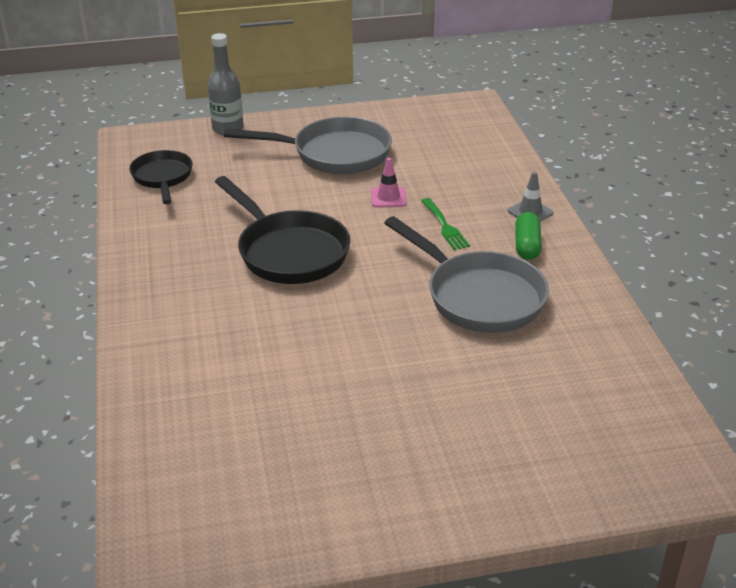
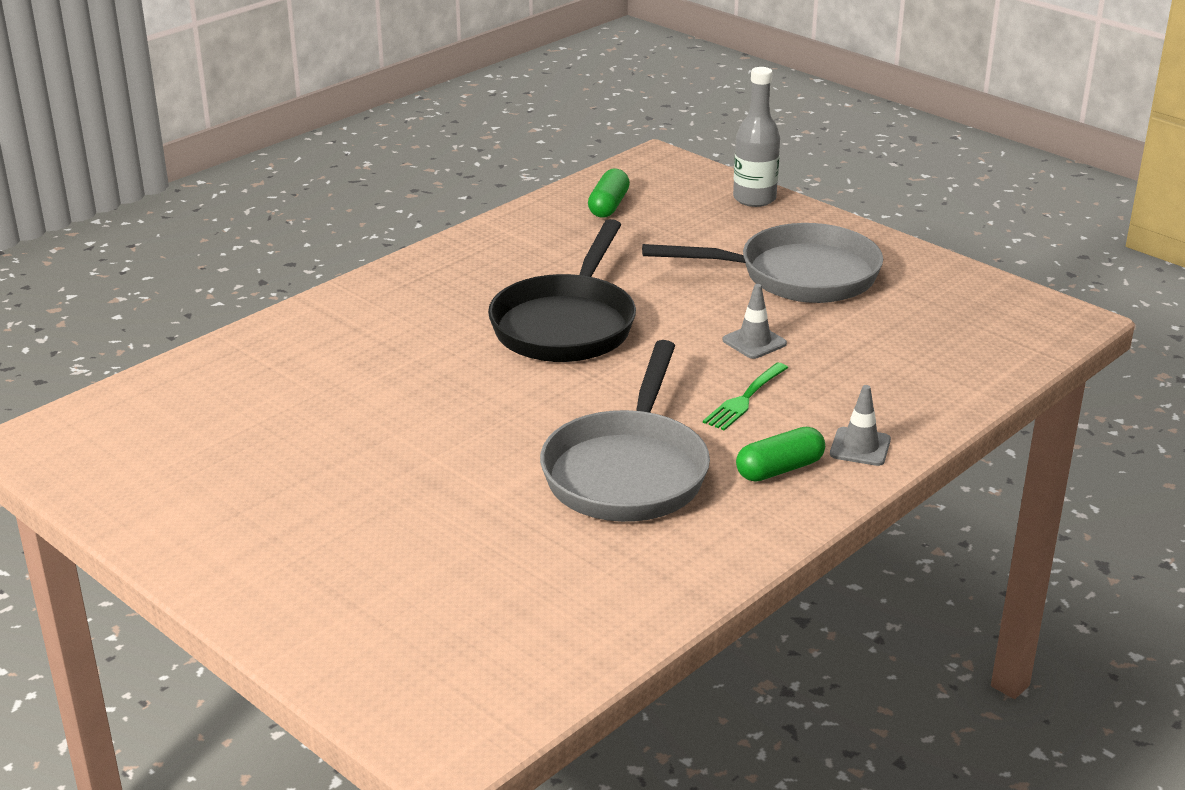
camera: 55 degrees right, 5 degrees down
black pan [129,150,192,204] -> green capsule [588,169,630,218]
grey pan [224,117,392,174] -> grey pan turned 60 degrees counterclockwise [642,223,883,303]
pink traffic cone [371,158,407,208] -> grey traffic cone [723,284,787,359]

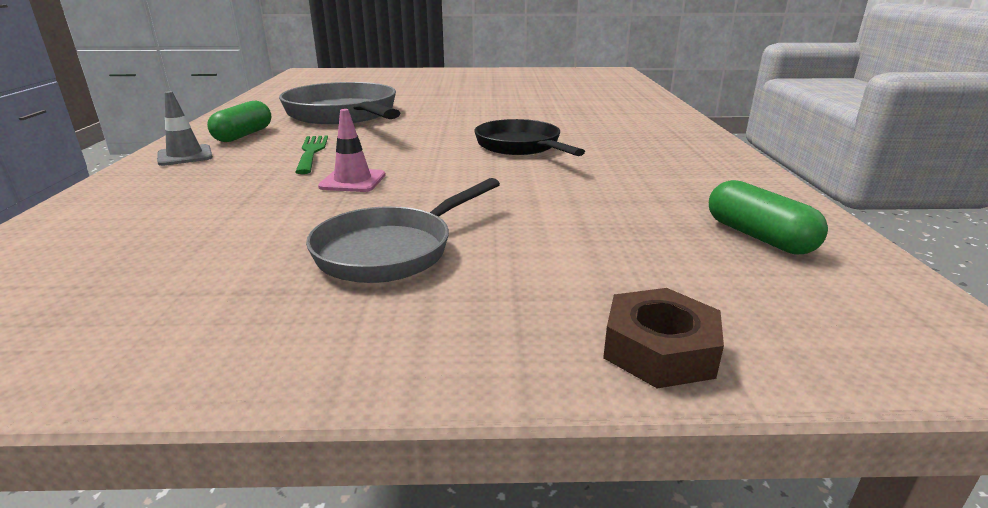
camera: 135 degrees right, 5 degrees down
black pan [488,219,636,362] -> black pan [474,119,585,156], size x0.63
grey pan [642,223,883,303] -> grey pan [306,178,500,283], size x0.63
grey traffic cone [723,284,787,359] -> pink traffic cone [318,109,386,192]
grey bottle [733,67,780,207] -> brown nut [603,288,724,388]

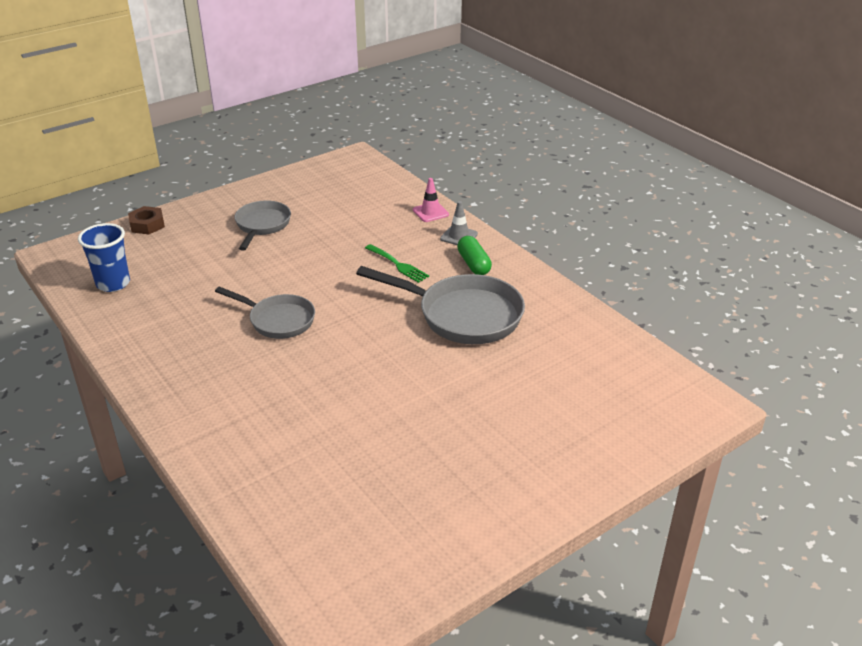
camera: 145 degrees right, 10 degrees up
pink traffic cone [318,109,386,192] -> pink traffic cone moved to [413,178,449,222]
black pan [474,119,585,156] -> grey pan [215,286,315,339]
green capsule [709,180,828,255] -> blue cup [78,223,130,292]

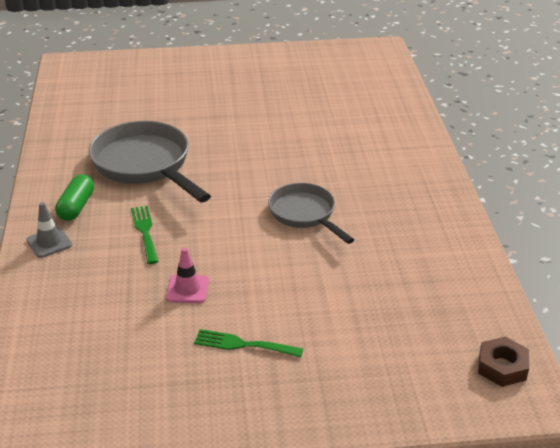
camera: 150 degrees left, 0 degrees up
blue cup [78,223,130,292] -> none
brown nut [128,206,165,234] -> brown nut moved to [478,336,529,387]
grey pan [234,201,291,251] -> green fork [194,329,303,357]
pink traffic cone [413,178,449,222] -> pink traffic cone moved to [166,248,209,303]

